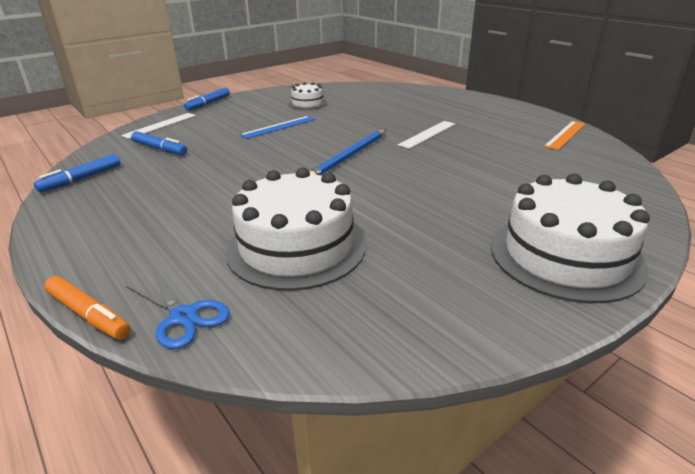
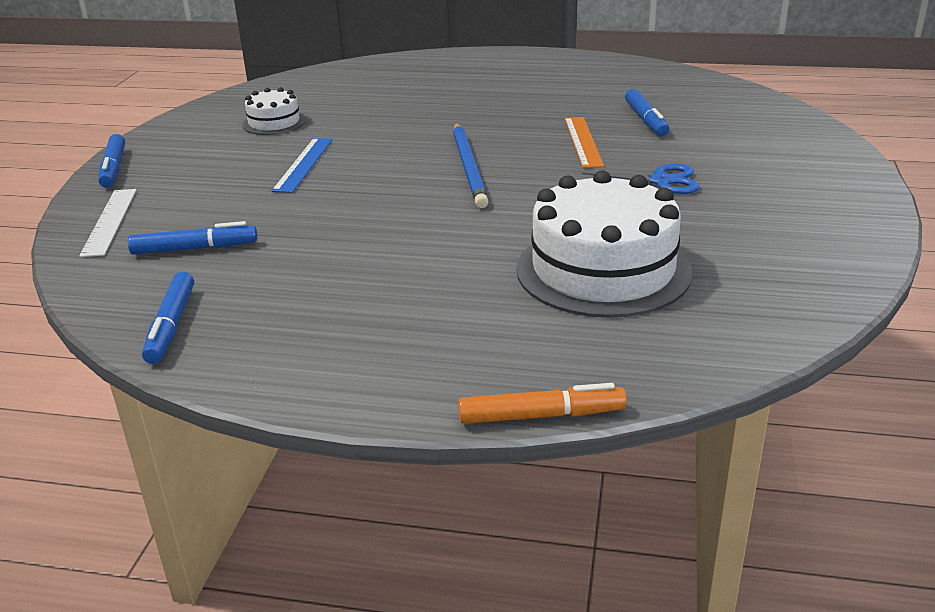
camera: 40 degrees left, 0 degrees up
blue scissors [126,271,230,349] -> blue scissors moved to [582,164,700,194]
white ruler [398,121,456,149] -> none
white cake [491,174,650,303] -> none
orange ruler [544,121,586,150] -> orange ruler moved to [565,117,604,168]
none -> blue marker [625,89,669,136]

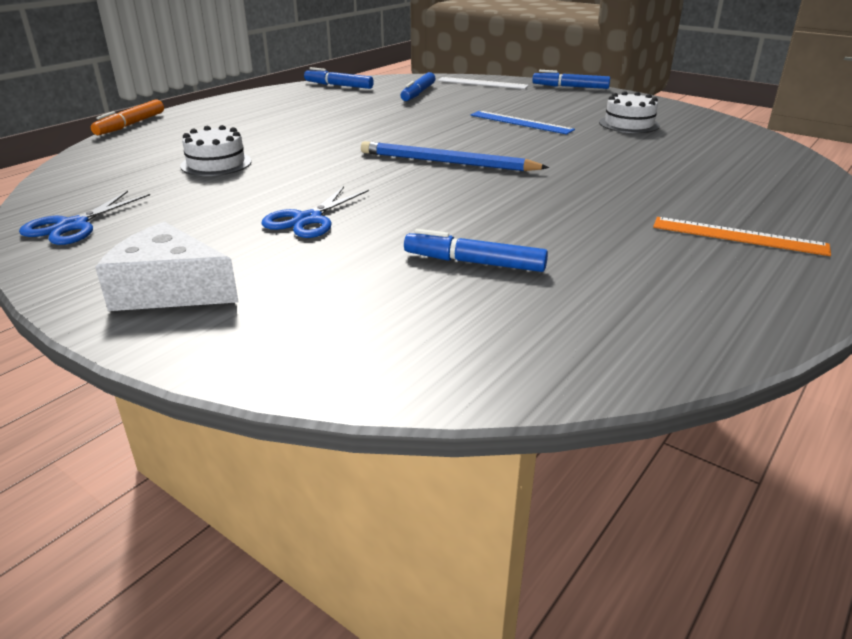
camera: 115 degrees right, 0 degrees up
white cake [516,170,692,318] -> white cake [180,125,252,176], size x0.50
orange ruler [565,117,604,168] -> orange ruler moved to [653,217,831,256]
none -> blue scissors [19,191,150,245]
none -> white cheese [95,222,239,311]

